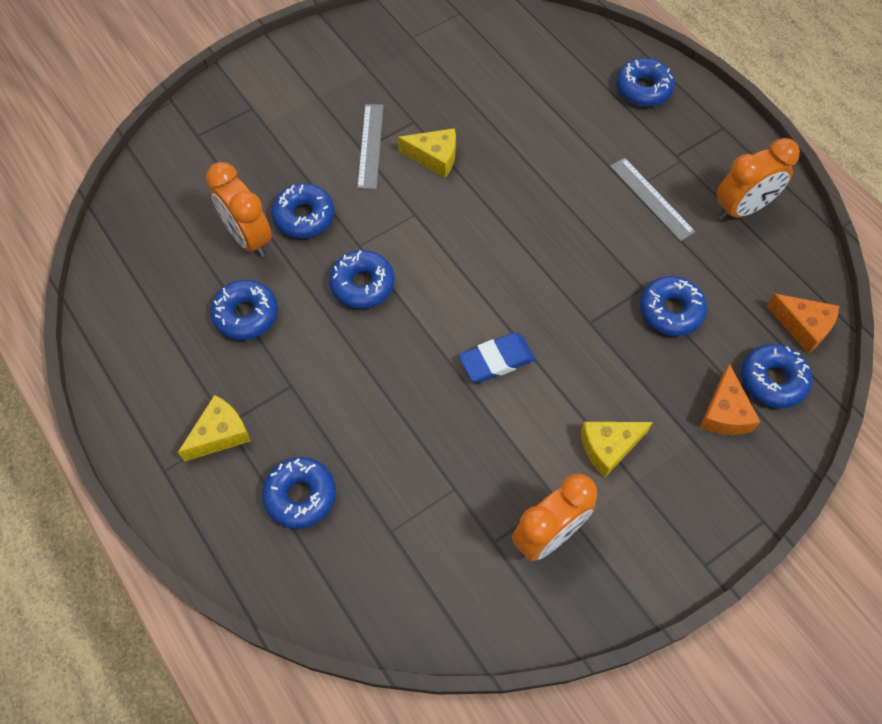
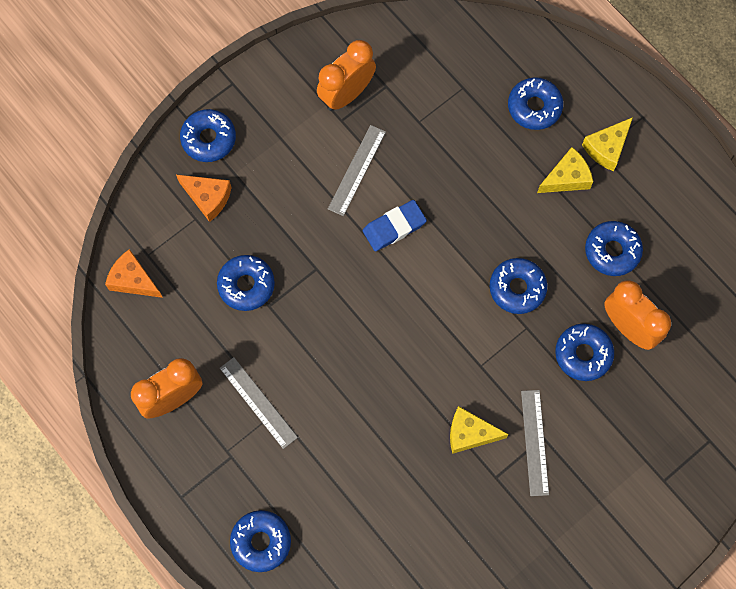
camera: 175 degrees right, 10 degrees up
yellow cheese [581,422,653,477] -> yellow cheese moved to [537,147,593,193]
orange cheese [700,363,760,435] -> orange cheese turned 120 degrees clockwise [176,175,231,222]
blue donut [741,344,812,408] -> blue donut moved to [180,109,236,162]
none -> grey ruler [328,125,386,216]

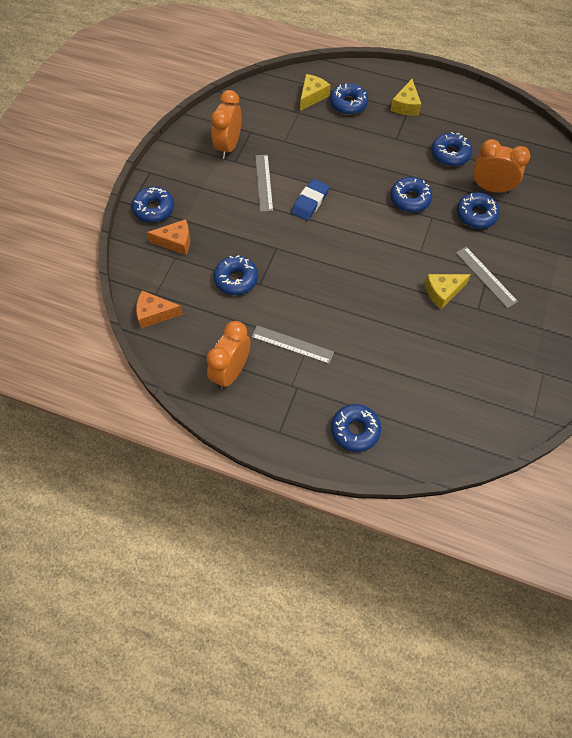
camera: 30 degrees left, 10 degrees down
yellow cheese [537,147,593,193] -> yellow cheese moved to [300,74,330,111]

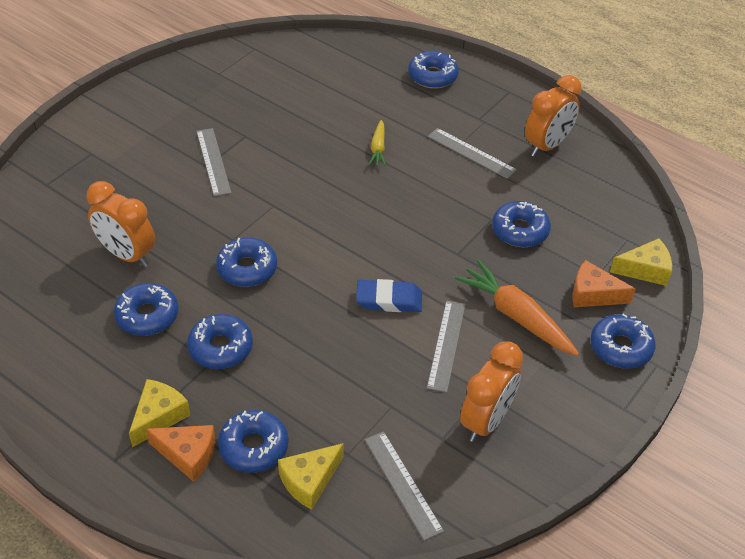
camera: 165 degrees left, 15 degrees down
orange cheese [136,291,183,328] -> orange cheese moved to [146,425,215,482]
blue eraser [291,179,329,221] -> blue eraser turned 45 degrees clockwise [356,279,422,312]
yellow cheese [425,274,471,309] -> yellow cheese moved to [610,238,672,286]
blue donut [457,192,500,229] -> blue donut moved to [187,314,253,369]
none -> grey ruler [365,431,444,541]
none -> yellow carrot [369,120,386,166]
none -> orange carrot [455,260,579,356]

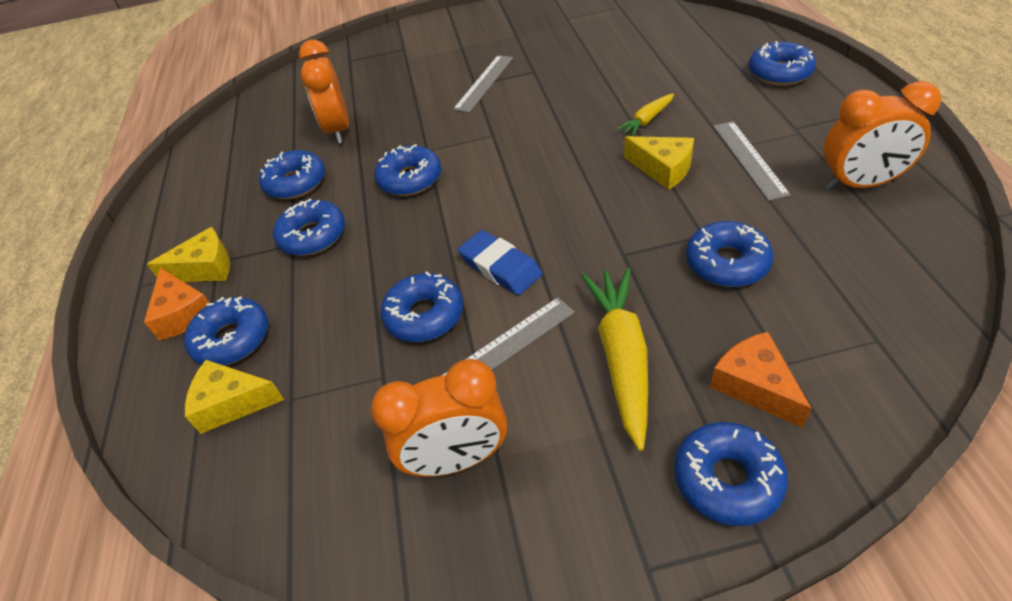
camera: 50 degrees right, 0 degrees up
grey ruler [365,431,444,541] -> none
orange carrot [455,260,579,356] -> yellow carrot [581,268,648,451]
yellow cheese [610,238,672,286] -> yellow cheese moved to [624,136,694,190]
none -> blue donut [380,271,463,342]

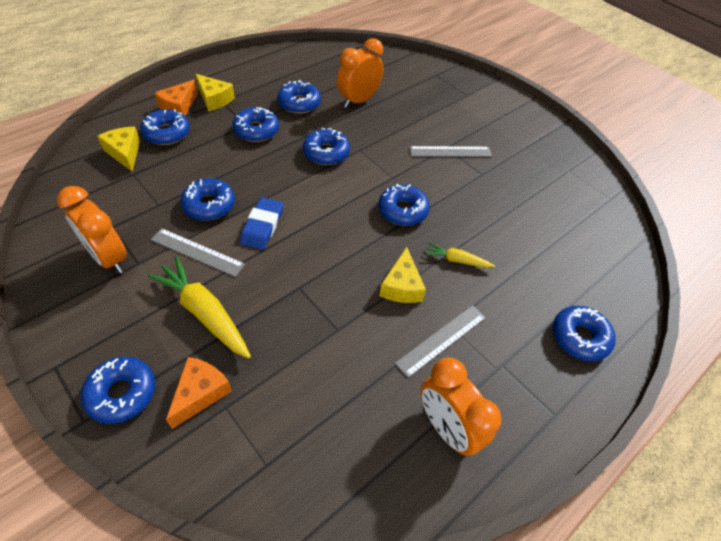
camera: 50 degrees right, 5 degrees up
yellow carrot [581,268,648,451] -> yellow carrot turned 105 degrees counterclockwise [147,256,251,359]
blue donut [686,221,774,287] -> blue donut moved to [378,184,430,226]

